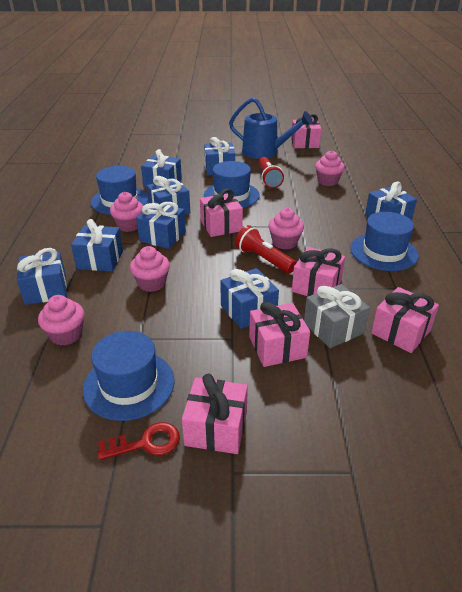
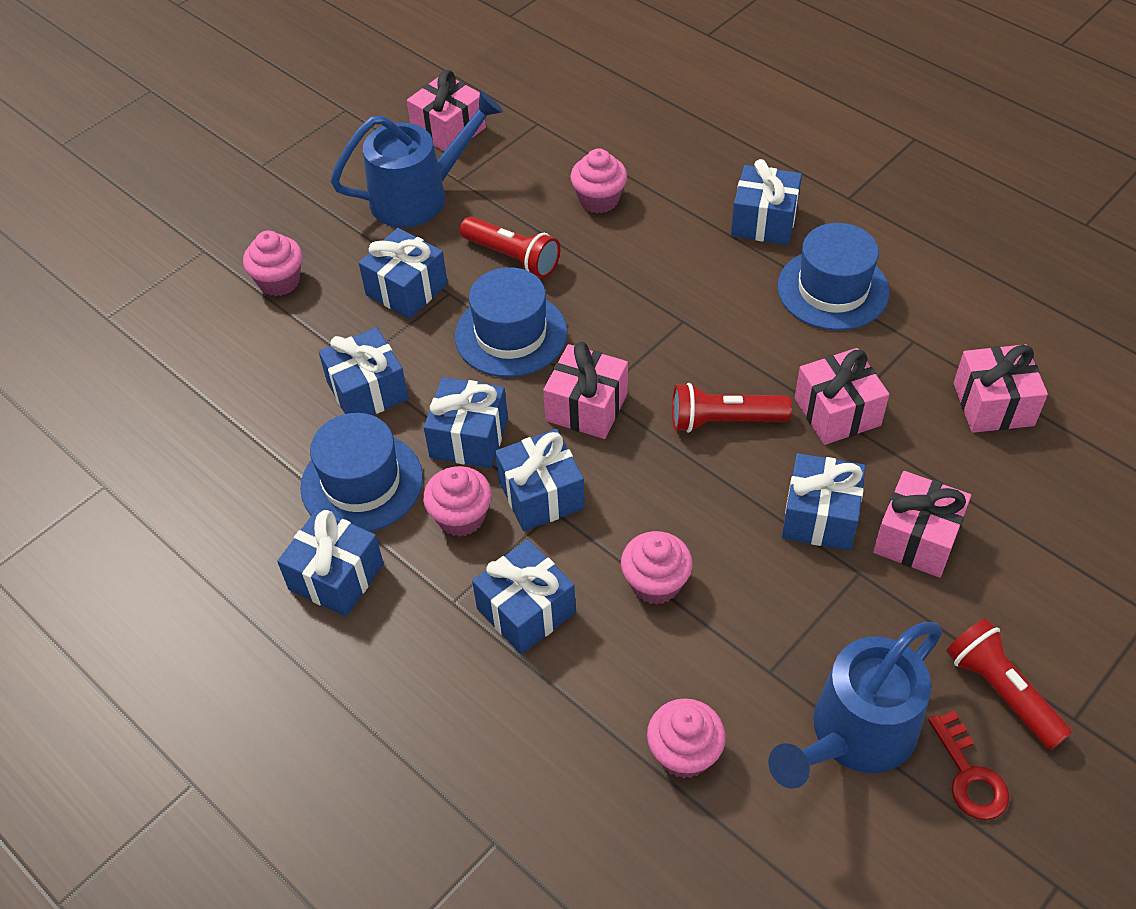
camera: 45 degrees left, 15 degrees up
blue gift [17,248,67,305] -> blue gift moved to [277,509,384,617]
blue hat [83,331,175,421] -> blue watering can [768,622,942,789]
red key [98,422,180,460] -> red key turned 135 degrees clockwise [928,710,1009,820]
pink gift [182,373,248,454] -> red flashlight [946,618,1072,750]
pink cupcake [268,208,304,250] -> pink cupcake moved to [243,231,302,296]
grey gift [304,284,370,348] -> none

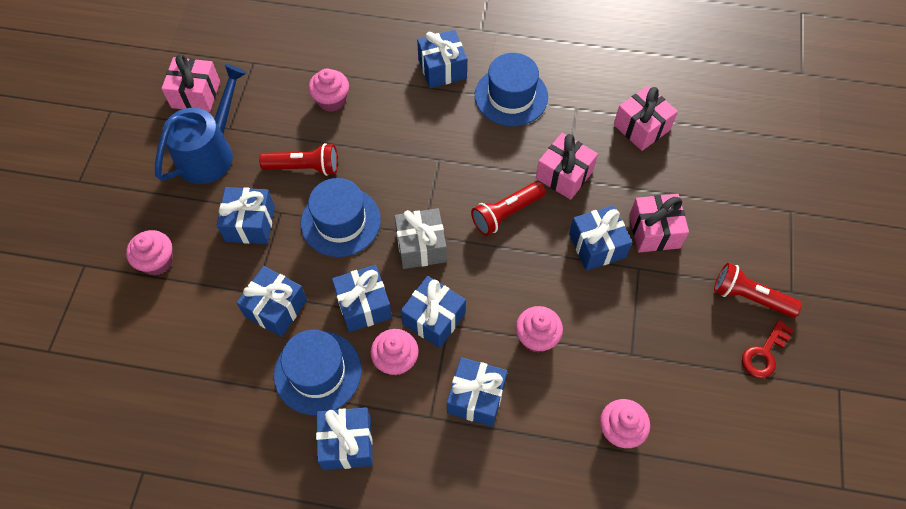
camera: 35 degrees left, 10 degrees up
pink gift [543,342,628,439] -> grey gift [394,208,447,269]
blue watering can [768,622,942,789] -> none
red key [928,710,1009,820] -> red key turned 90 degrees clockwise [742,320,794,378]

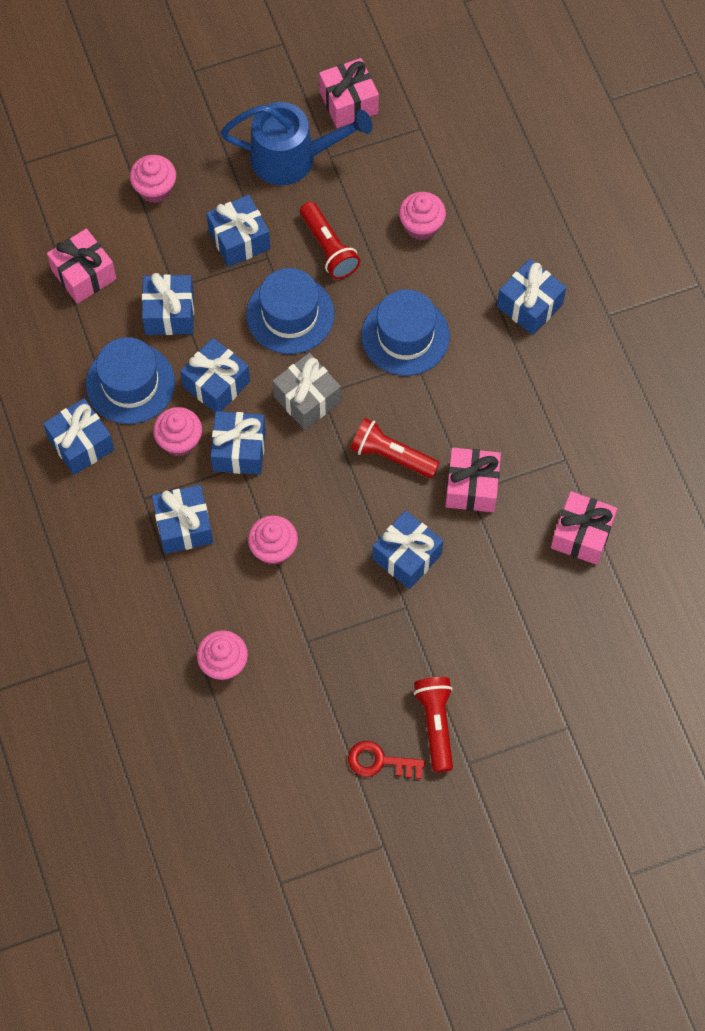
camera: 60 degrees right, 5 degrees up
blue hat [475,53,548,126] -> blue hat moved to [361,289,450,376]
pink gift [629,194,689,252] -> pink gift moved to [47,228,116,304]

